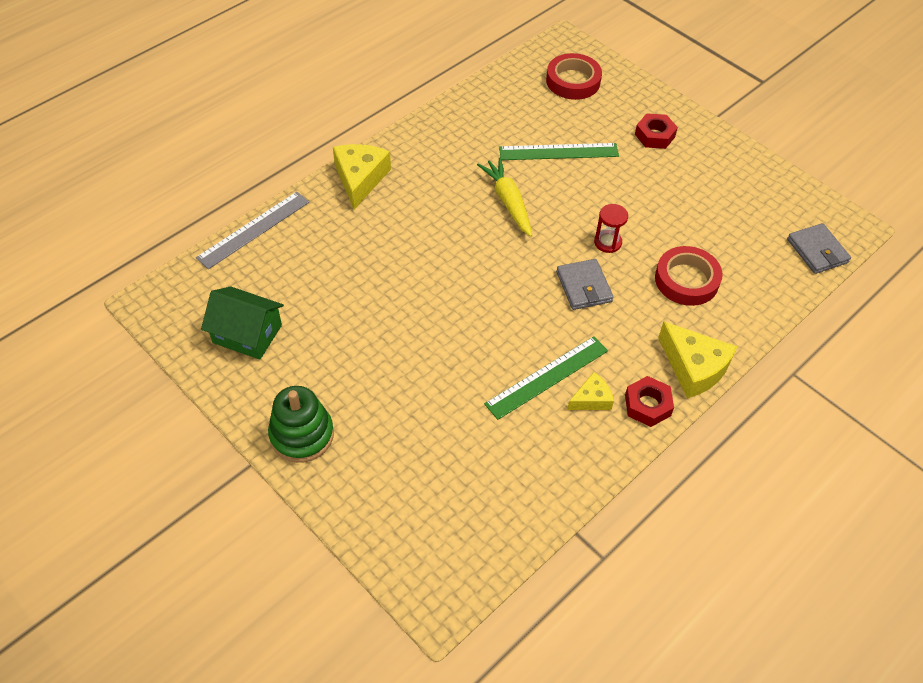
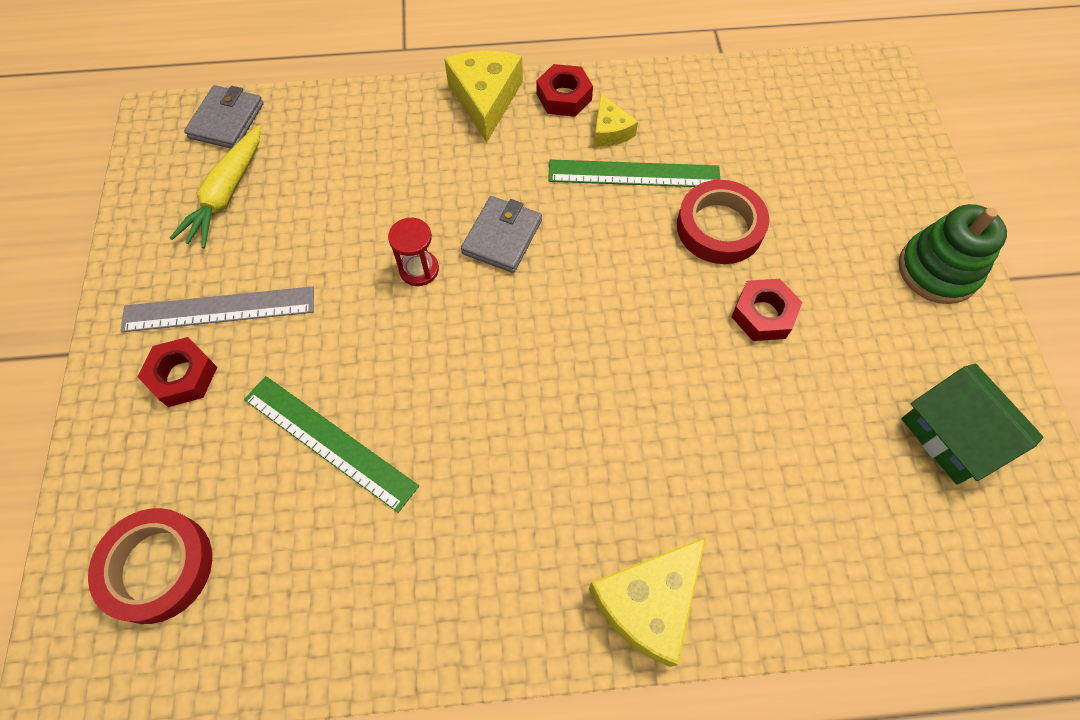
camera: 140 degrees left, 10 degrees up
grey ruler [196,192,309,269] -> grey ruler moved to [121,286,314,332]
yellow carrot [477,157,532,237] -> yellow carrot moved to [170,125,261,248]
yellow cheese [567,372,614,410] -> yellow cheese turned 120 degrees counterclockwise [594,94,638,147]
red tape [655,246,723,306] -> red tape moved to [677,180,769,264]
none -> red nut [731,279,802,341]

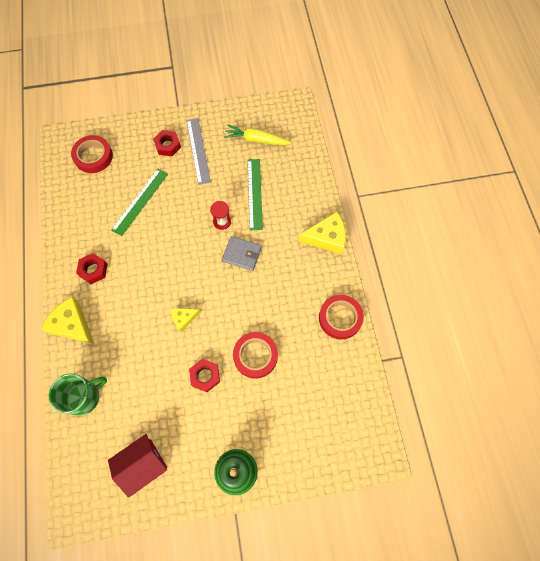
camera: 85 degrees right, 5 degrees up
grey wallet [184,85,264,148] -> none
red nut [536,64,593,117] -> red nut moved to [76,253,107,284]
green ruler [548,159,720,187] -> green ruler moved to [247,159,263,230]
yellow cheese [594,94,638,147] -> yellow cheese moved to [171,308,200,332]
green house [901,364,1044,485] -> red house [108,434,167,498]
none -> green mug [49,374,107,416]
none -> red tape [319,295,364,340]

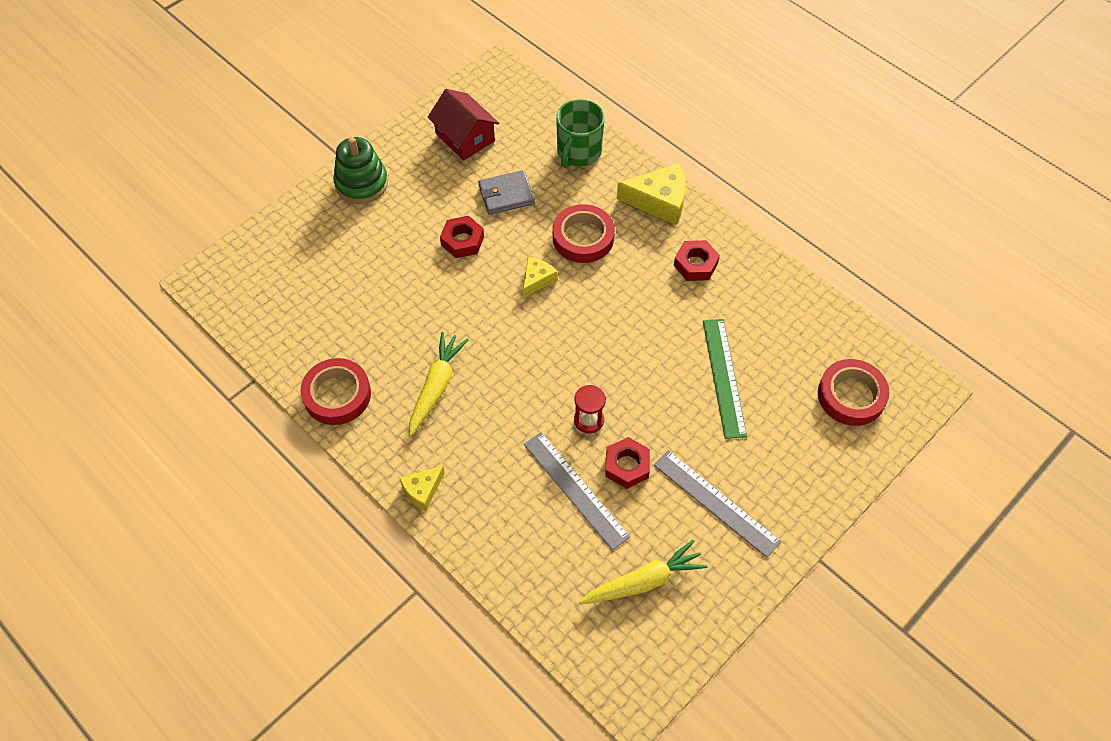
camera: 145 degrees right, 10 degrees down
red house [108,434,167,498] -> red house turned 60 degrees counterclockwise [427,89,499,161]
red nut [153,130,181,156] -> red nut moved to [605,437,650,489]
grey wallet [222,236,262,271] -> grey wallet moved to [478,170,535,215]
red tape [233,332,278,378] -> red tape moved to [553,204,615,263]
green ruler [247,159,263,230] -> grey ruler [524,432,630,550]
yellow cheese [298,212,346,254] -> yellow cheese [400,466,445,511], size x0.57
none -> yellow carrot [409,332,468,436]

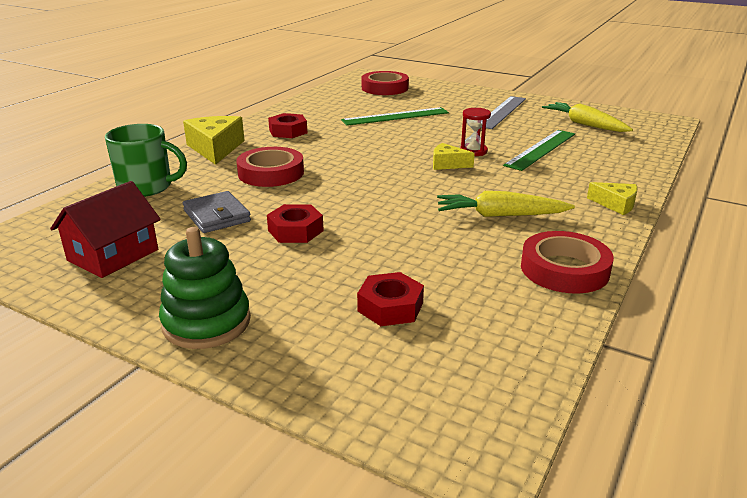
camera: 105 degrees left, 30 degrees down
yellow cheese [523,257,558,298] -> yellow cheese moved to [433,143,475,170]
grey ruler [524,432,630,550] -> green ruler [503,130,575,171]
red nut [605,437,650,489] -> red nut moved to [357,272,424,326]

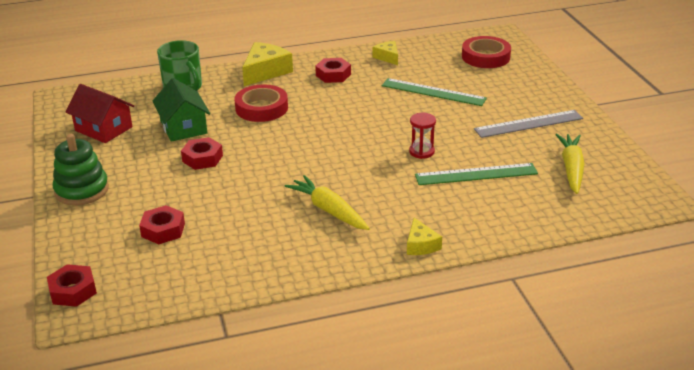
camera: 45 degrees right, 5 degrees up
red house [50,181,161,278] -> red house turned 45 degrees clockwise [66,84,134,143]
grey wallet [183,191,251,233] -> green house [153,78,210,142]
yellow cheese [433,143,475,170] -> yellow cheese moved to [372,41,398,65]
red tape [521,231,614,294] -> none
none -> red nut [47,264,97,307]

